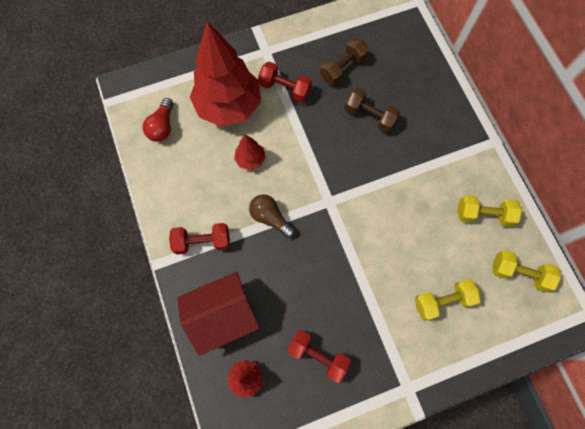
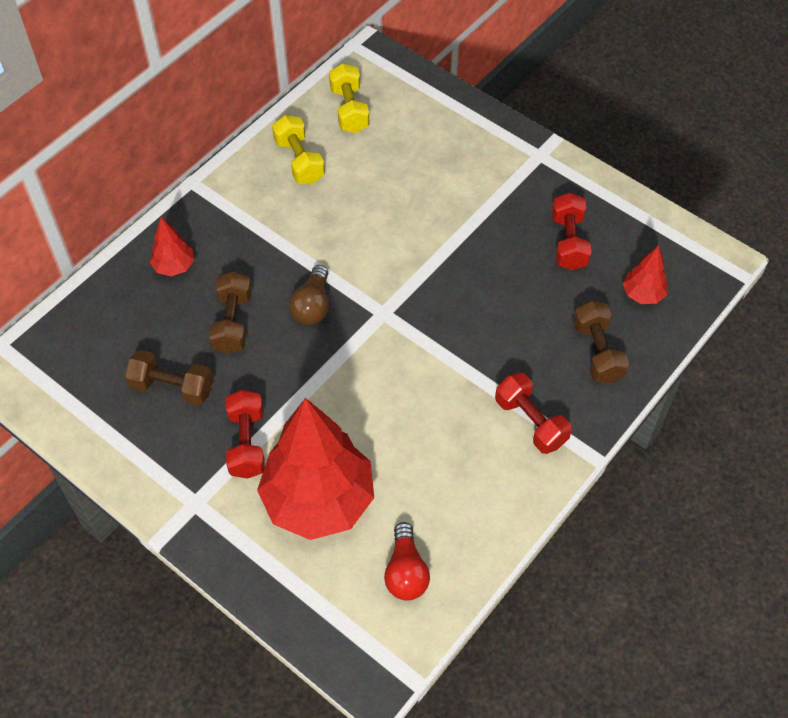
camera: 120 degrees left, 15 degrees down
red light bulb [143,98,174,142] -> red light bulb turned 105 degrees clockwise [384,522,430,601]
red house [177,272,260,356] -> brown dumbbell [573,301,629,383]
red tree [234,135,266,170] -> red tree moved to [150,217,194,276]
brown light bulb [249,194,295,238] -> brown light bulb moved to [289,265,329,325]
yellow dumbbell [415,279,481,321] -> none

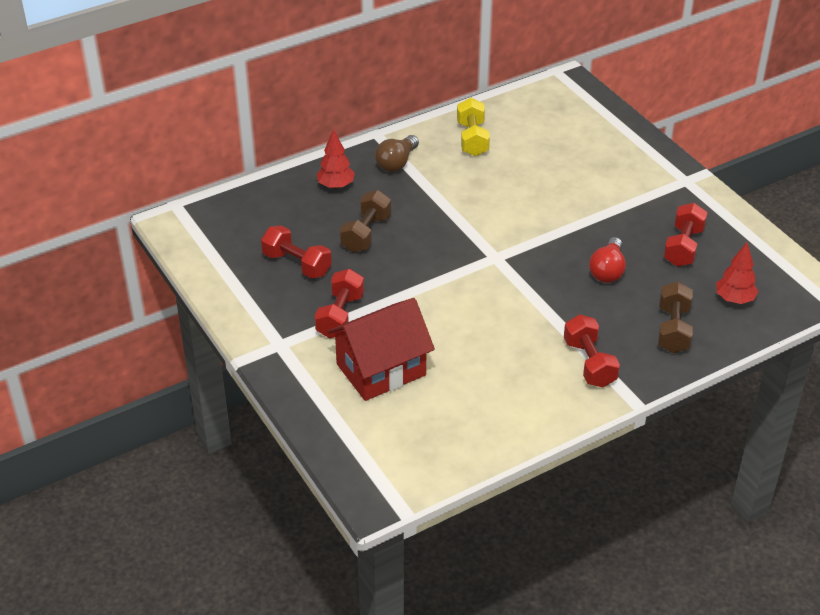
camera: 20 degrees right, 15 degrees down
brown dumbbell [125,350,213,406] -> red dumbbell [261,226,332,278]
red tree [257,398,374,540] -> red house [327,298,435,401]
brown light bulb [289,265,329,325] -> brown light bulb moved to [375,135,419,172]
yellow dumbbell [329,63,369,133] -> none
red light bulb [384,522,430,601] -> red light bulb moved to [589,237,626,283]

